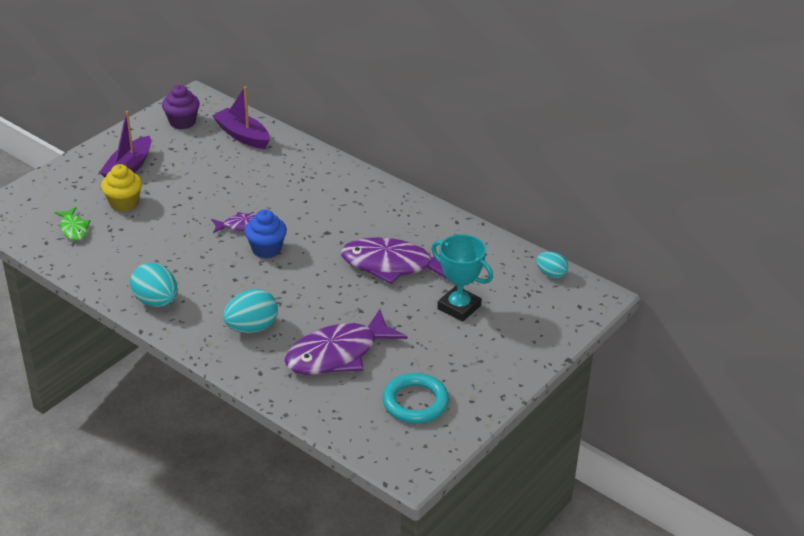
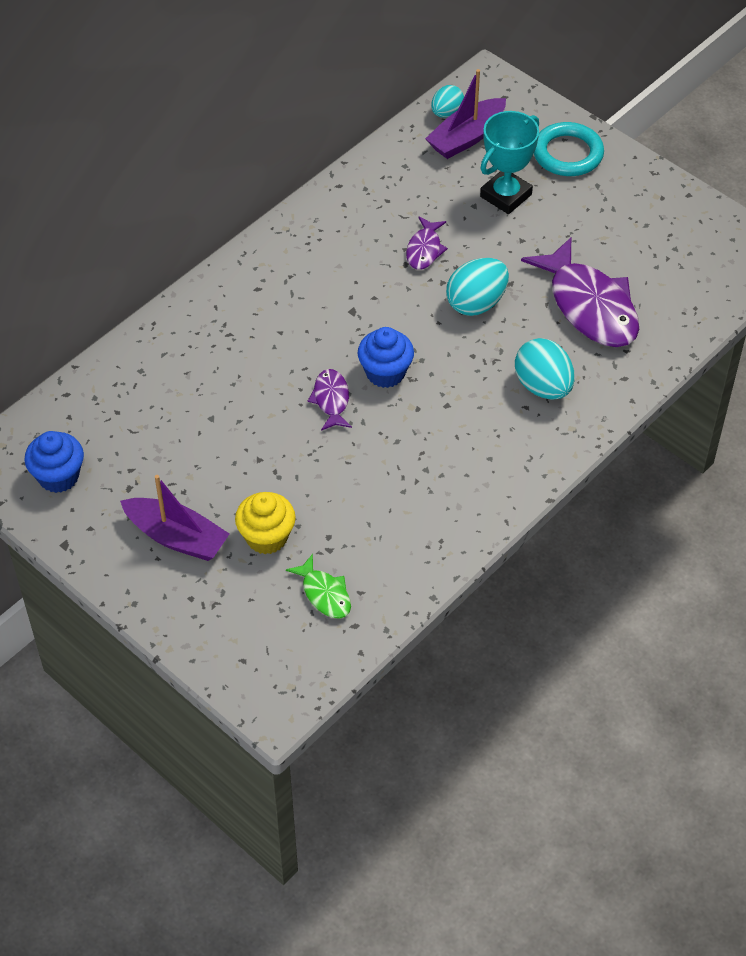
camera: 85 degrees left, 15 degrees up
green fish [55,207,90,241] -> green fish turned 75 degrees clockwise [286,554,351,619]
turquoise egg [130,263,178,307] -> turquoise egg moved to [446,258,509,316]
purple cupcake [162,85,200,129] -> blue cupcake [25,431,84,493]
purple boat [212,86,270,149] -> purple boat moved to [425,69,506,159]
purple fish [341,237,448,284] -> purple fish [406,217,448,270], size x0.49
turquoise ring [383,373,449,423] -> turquoise ring moved to [534,122,604,176]

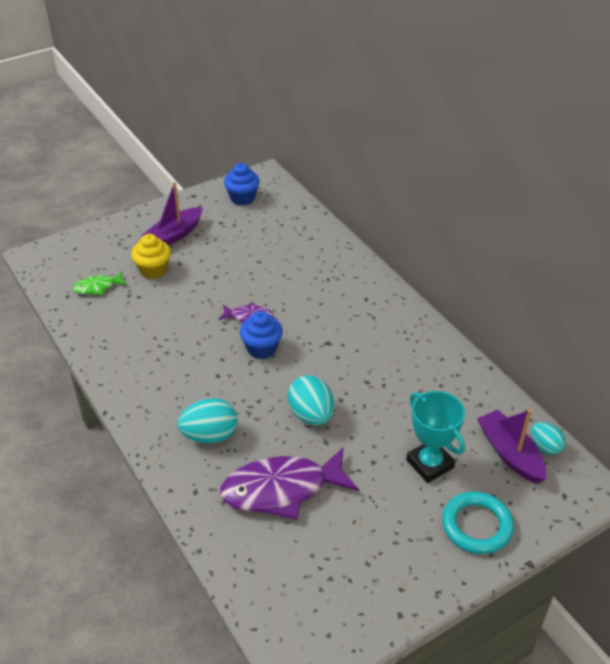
camera: 105 degrees right, 10 degrees down
purple fish [406,217,448,270] -> none

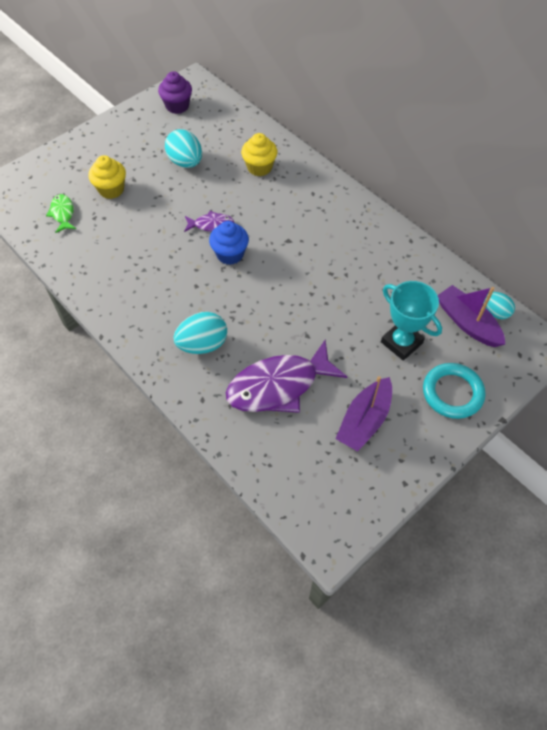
camera: 10 degrees left, 15 degrees up
green fish [73,271,127,295] -> green fish turned 105 degrees clockwise [46,194,76,233]
purple boat [141,182,203,246] -> purple boat moved to [336,376,392,451]
blue cupcake [224,163,260,206] -> purple cupcake [158,71,192,114]
turquoise egg [287,375,334,425] -> turquoise egg moved to [165,129,202,168]
none -> yellow cupcake [241,133,277,176]

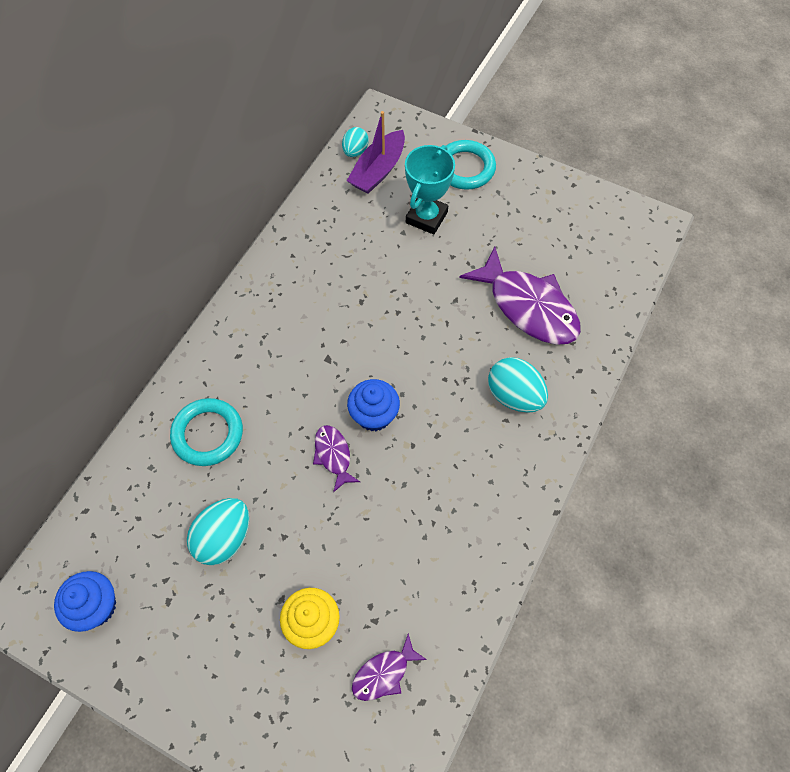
camera: 110 degrees left, 5 degrees up
green fish [46,194,76,233] -> purple fish [352,633,427,701]
purple cupcake [158,71,192,114] -> blue cupcake [54,571,116,632]
yellow cupcake [241,133,277,176] -> turquoise ring [170,398,243,466]
purple boat [336,376,392,451] -> none

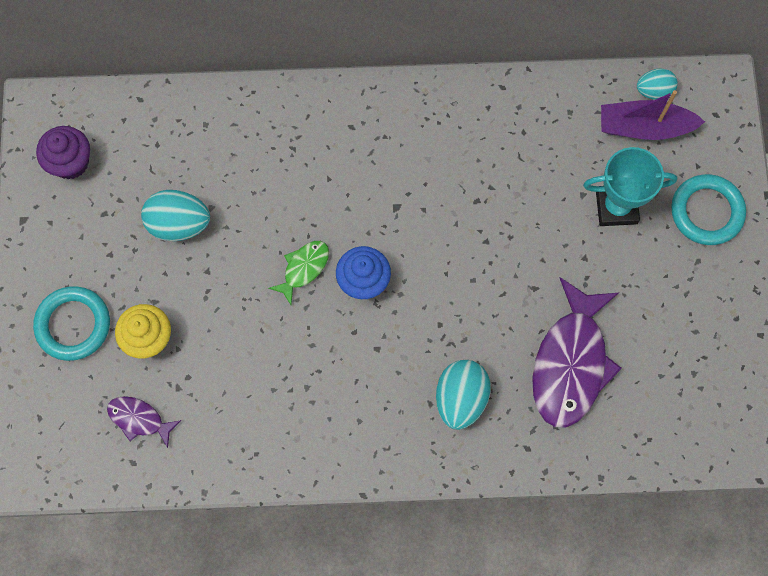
camera: 60 degrees right, 10 degrees up
blue cupcake [54,571,116,632] -> purple cupcake [36,126,90,179]
turquoise ring [170,398,243,466] -> turquoise ring moved to [33,286,110,361]
purple fish [313,425,360,493] -> green fish [268,241,329,305]

